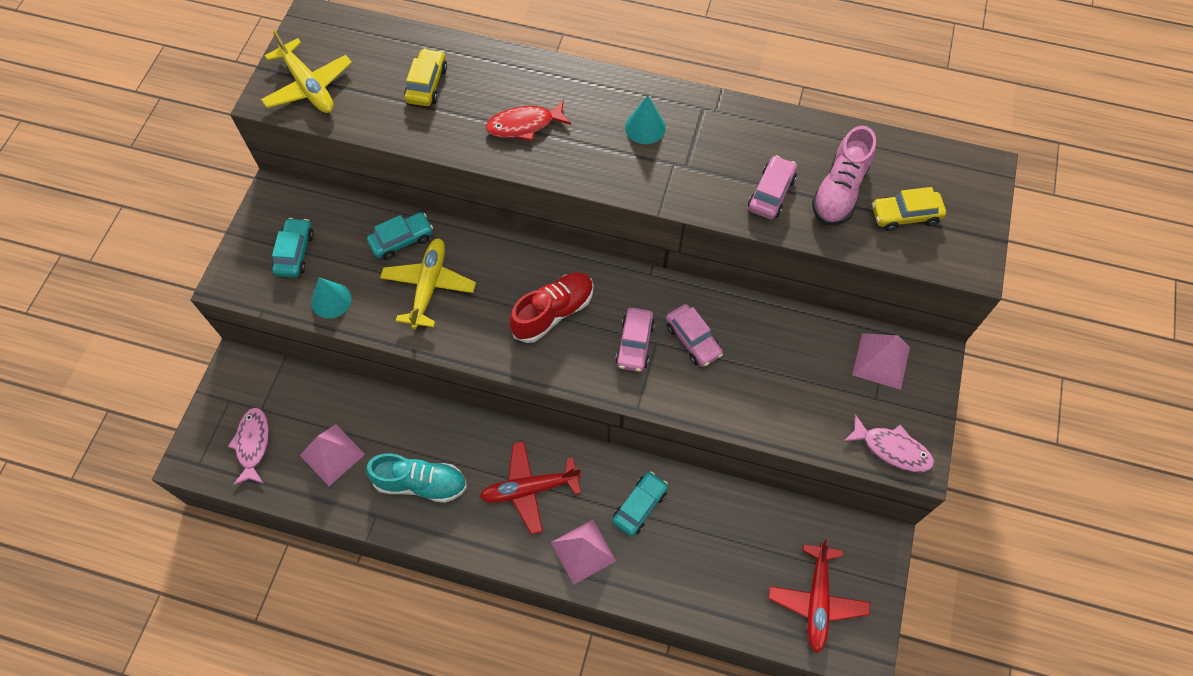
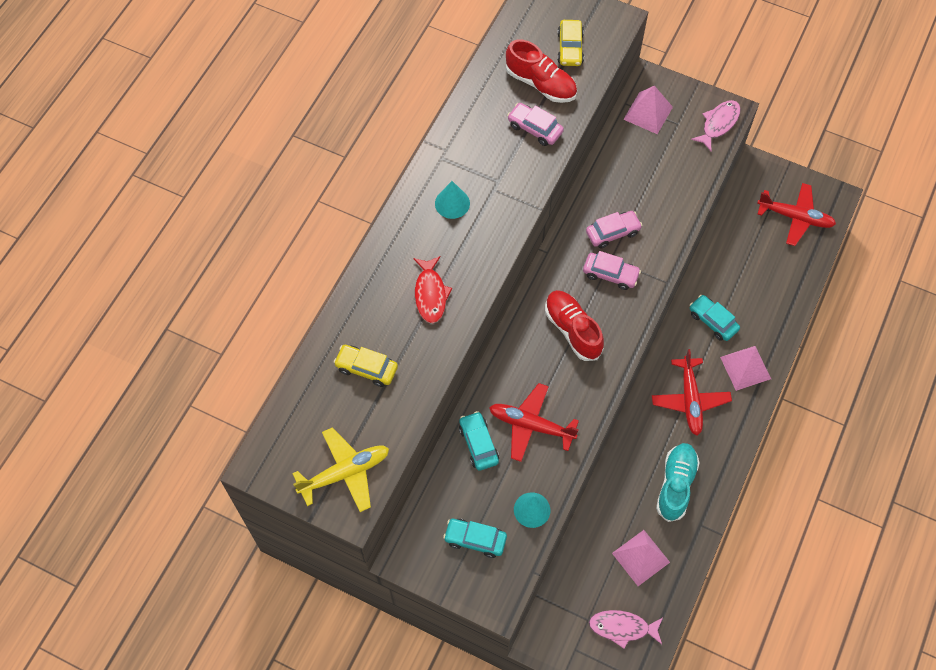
camera: 80 degrees left, 0 degrees up
yellow plane [380,238,476,329] -> red plane [489,383,579,462]
pink shoe [812,126,876,226] -> red shoe [506,40,577,103]

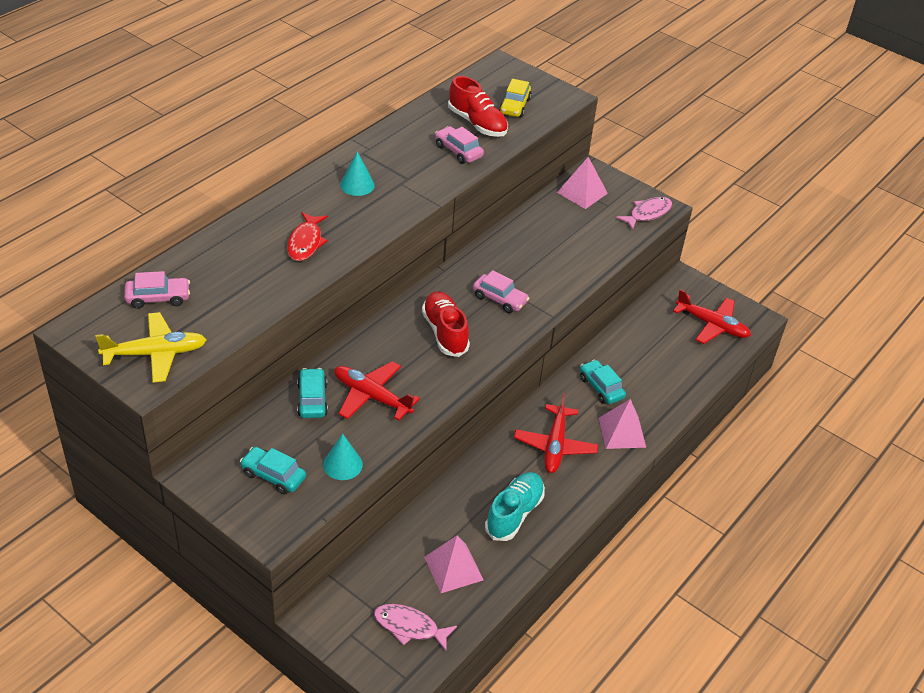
camera: 10 degrees right, 20 degrees down
yellow car [334,345,398,387] -> none
pink car [586,211,642,248] -> pink car moved to [124,271,190,309]

